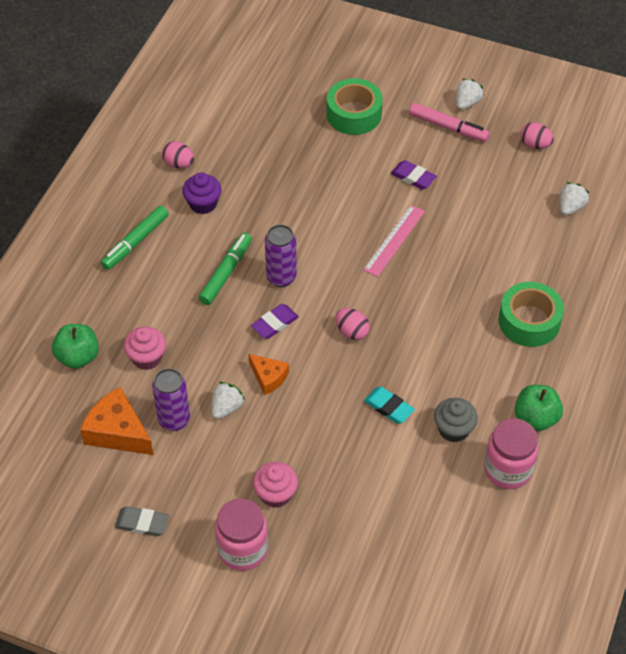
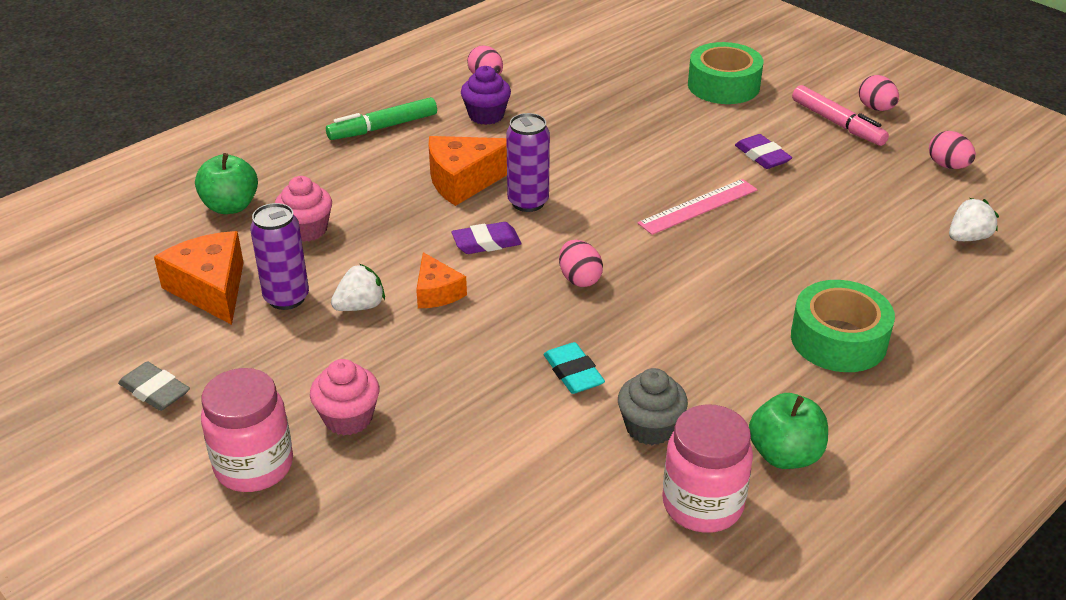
camera: 25 degrees right, 15 degrees down
green marker [199,233,252,305] -> orange cheese [429,136,507,206]
white strawberry [456,79,483,110] -> pink egg [859,75,899,111]

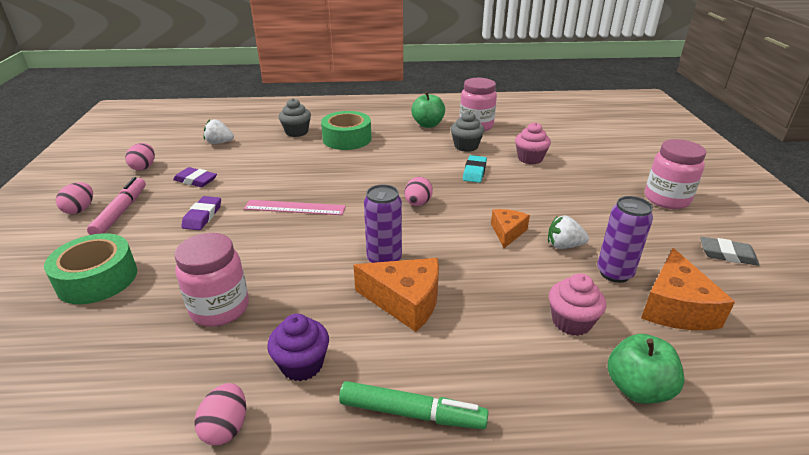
camera: 140 degrees left, 5 degrees down
grey eraser [118,361,190,411] -> grey eraser turned 60 degrees counterclockwise [700,237,759,266]
pink cupcake [310,359,380,435] -> pink cupcake moved to [515,122,551,164]
purple eraser [451,222,522,254] -> purple eraser moved to [173,167,217,187]
none -> pink jar [175,233,249,327]
none -> grey cupcake [279,98,311,137]

